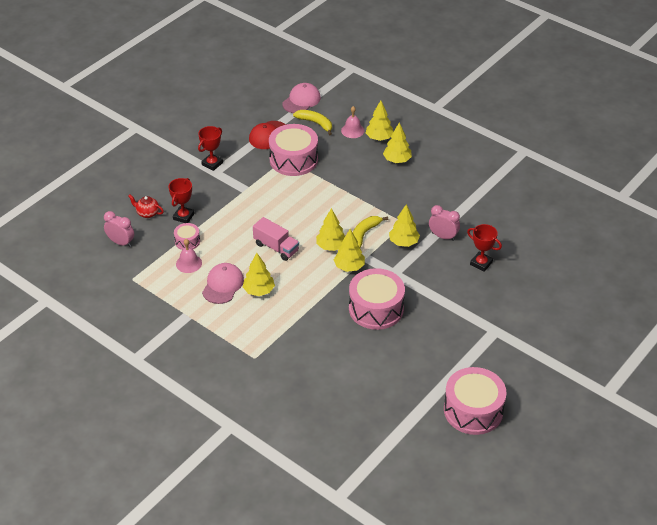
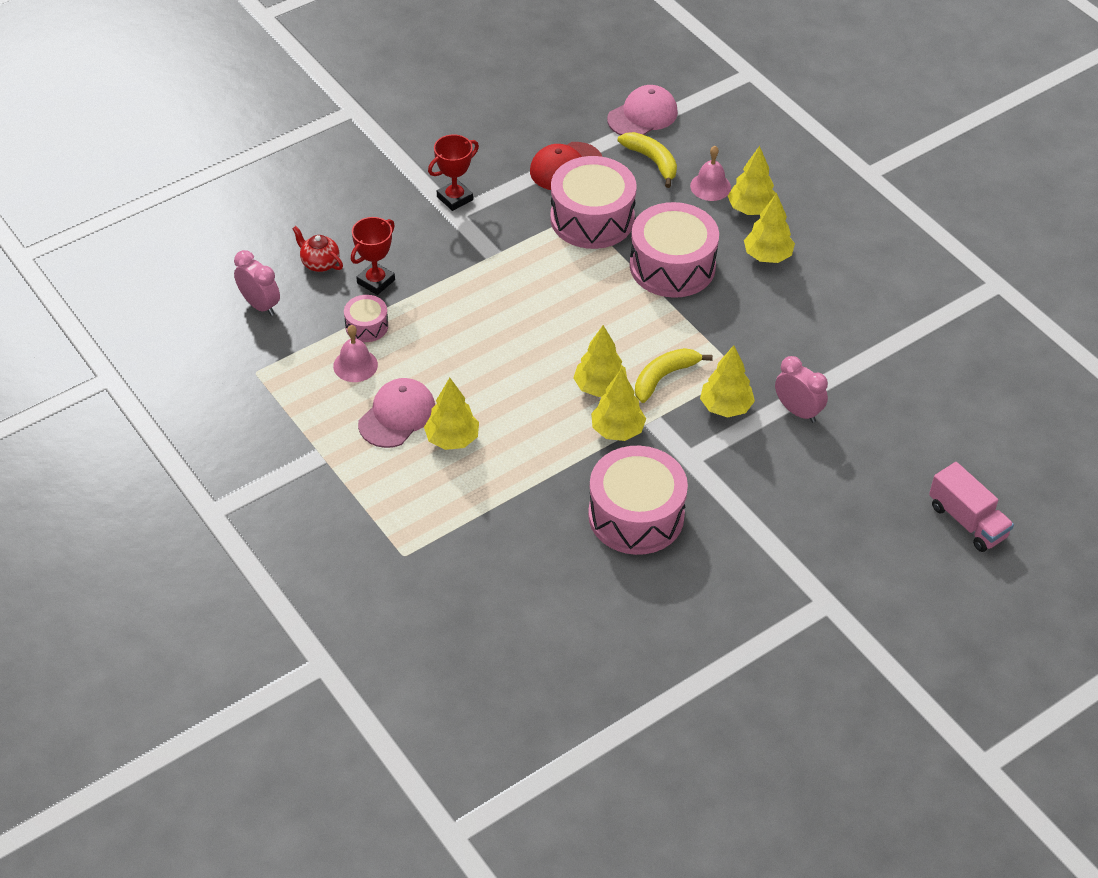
camera: 15 degrees right, 5 degrees up
pink truck [253,217,299,261] -> pink truck moved to [929,462,1014,552]
pink drum [444,367,507,435] -> pink drum moved to [630,202,719,298]
red trophy [467,224,502,272] -> none

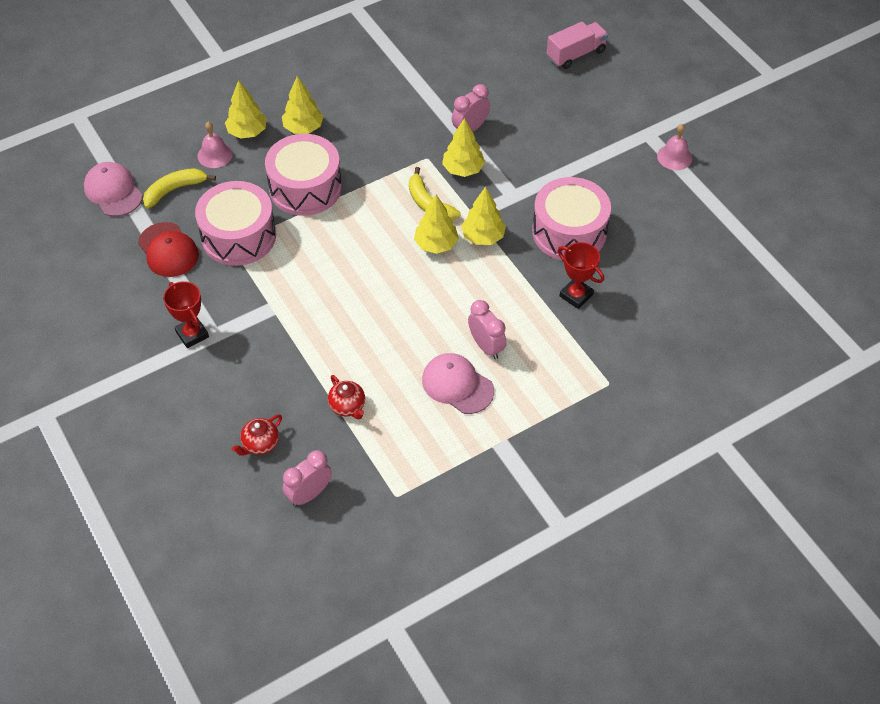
camera: 85 degrees left, 5 degrees up
pink bell [333,325,378,382] -> pink bell moved to [657,124,692,170]
pink drum [344,295,388,342] -> red teapot [328,375,365,419]
red trophy [351,217,395,295] -> red trophy moved to [558,242,604,309]
yellow tree [424,378,479,450] -> pink clock [468,300,507,359]

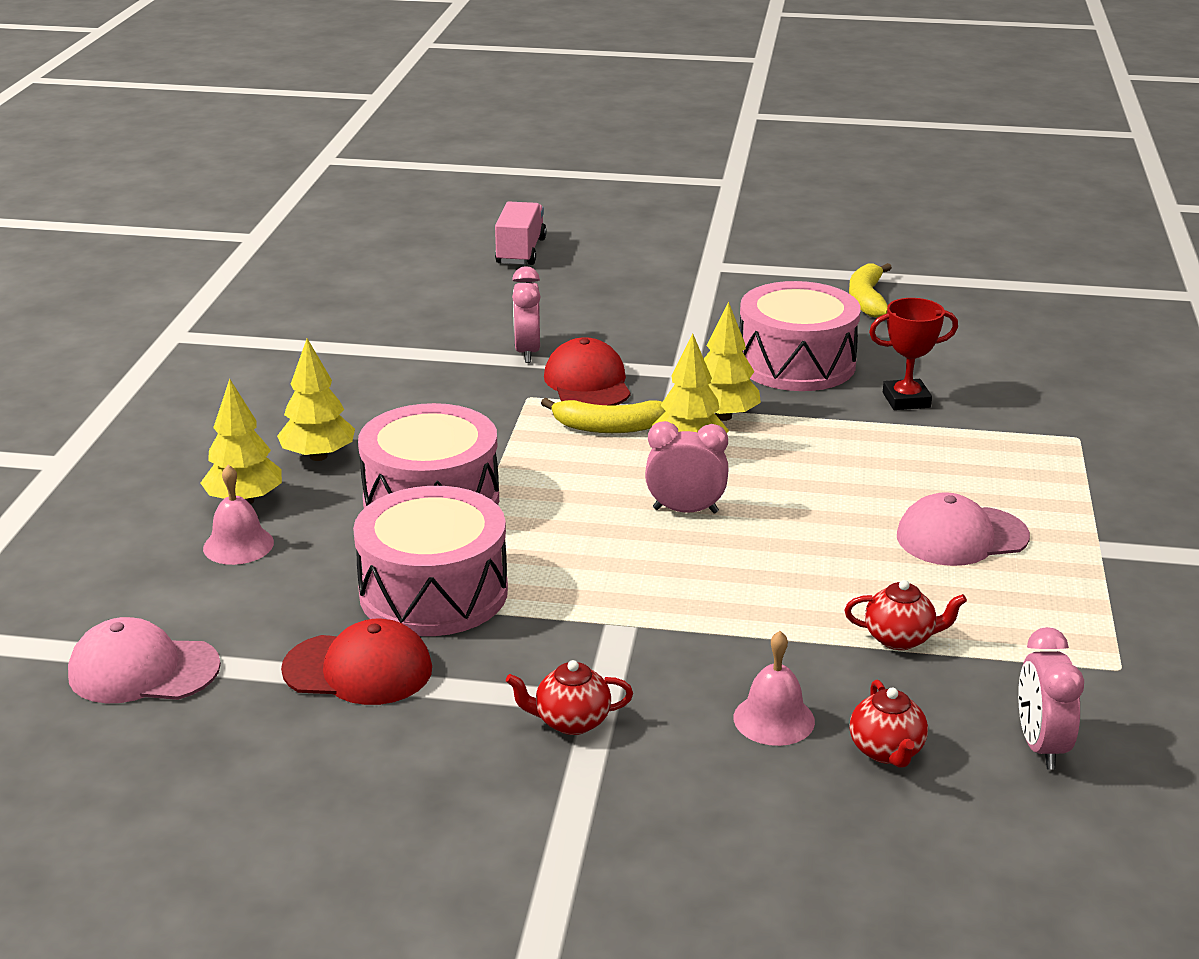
camera: 50 degrees left, 25 degrees down
yellow banana [143,168,216,208] -> yellow banana moved to [849,263,892,318]
red trophy [163,281,209,348] -> red teapot [506,660,633,735]
yellow tree [442,118,485,177] -> red cap [544,337,631,406]
pink clock [468,300,507,359] -> pink clock moved to [645,421,729,513]
pink bell [657,124,692,170] -> pink bell moved to [734,631,815,746]

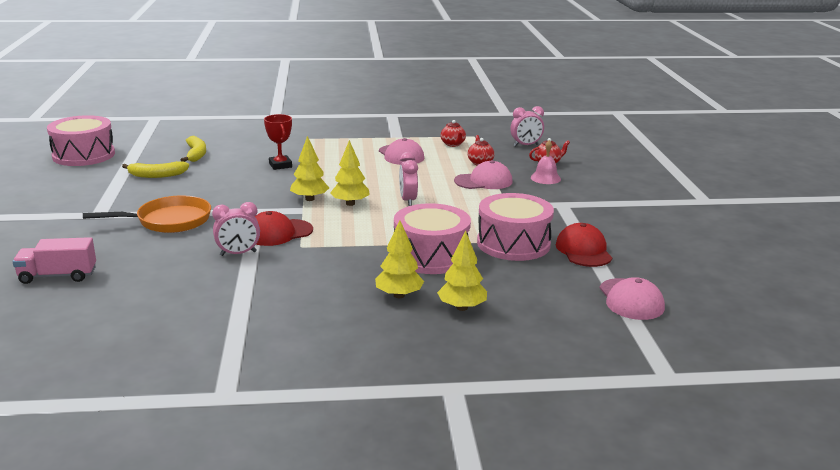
camera: 105 degrees left, 5 degrees down
pink bell [203,465,274,565] -> none
red teapot [506,660,633,735] -> red teapot moved to [441,120,466,147]
yellow banana [541,398,666,433] -> yellow banana moved to [181,136,206,162]
pink drum [740,281,861,391] -> pink drum moved to [47,115,115,166]
none -> orange pan [83,195,211,233]
none -> pink cap [454,160,512,189]

